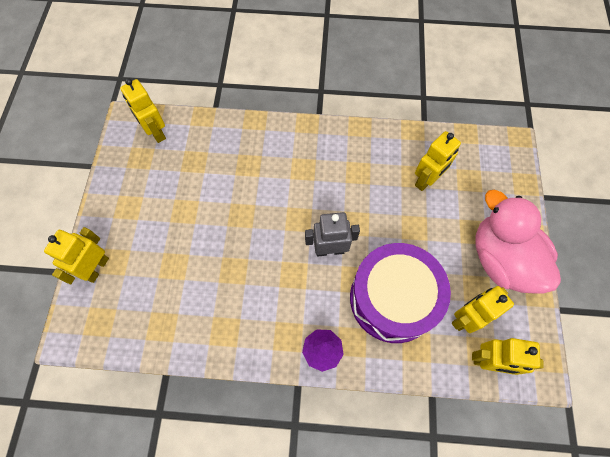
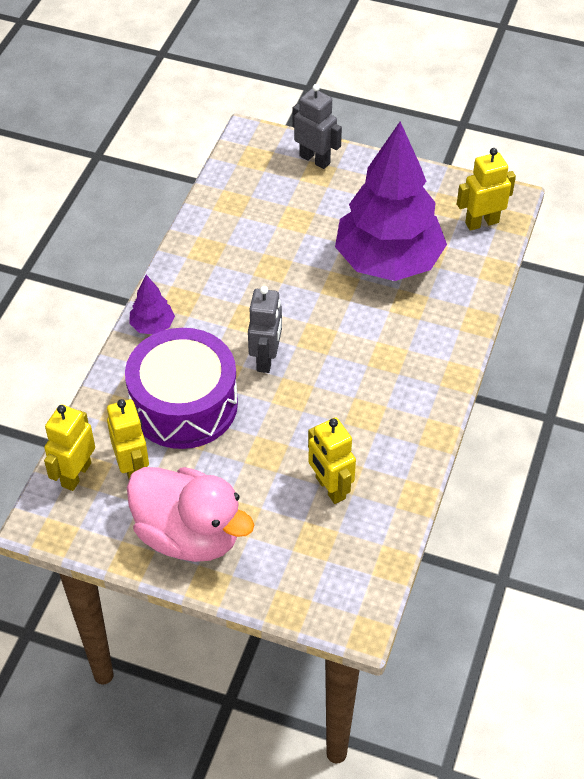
camera: 105 degrees right, 15 degrees down
yellow robot [44,227,109,284] -> grey robot [293,84,342,169]
pink duck [476,190,561,294] -> pink duck turned 45 degrees clockwise [127,467,254,562]
none -> purple tree [335,122,447,281]

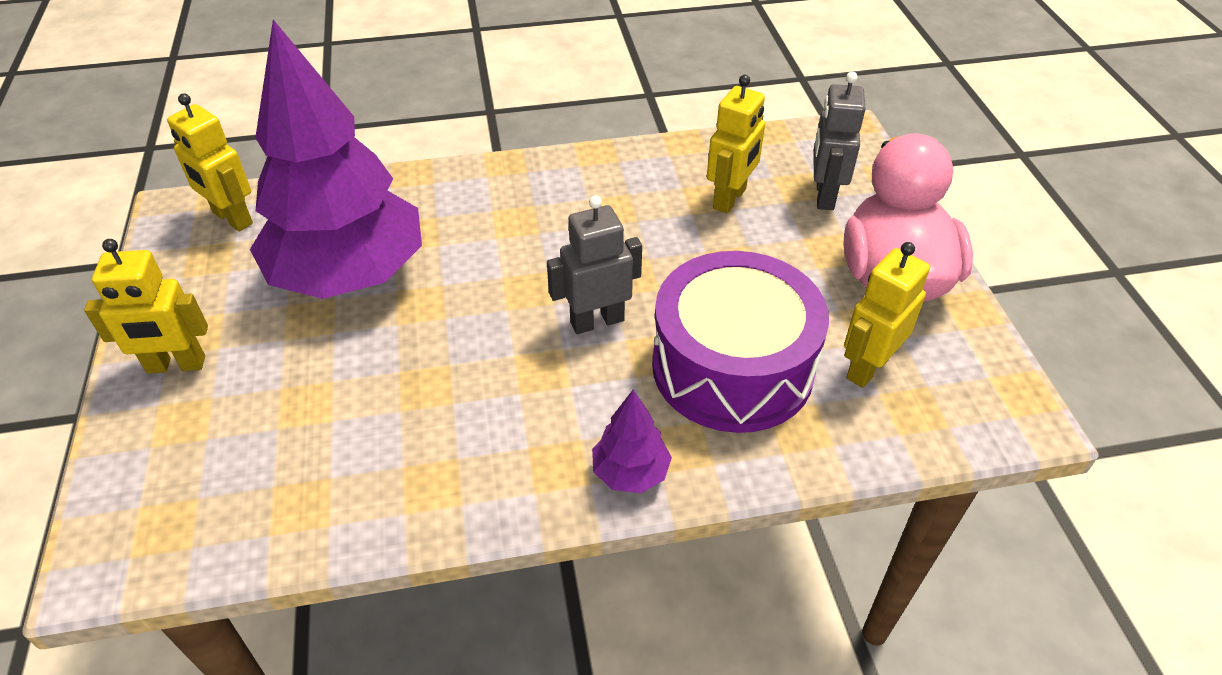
camera: 120 degrees left, 5 degrees down
yellow robot [44,404,95,491] -> yellow robot moved to [84,239,208,374]
grey robot [293,84,342,169] -> grey robot moved to [813,72,866,210]

